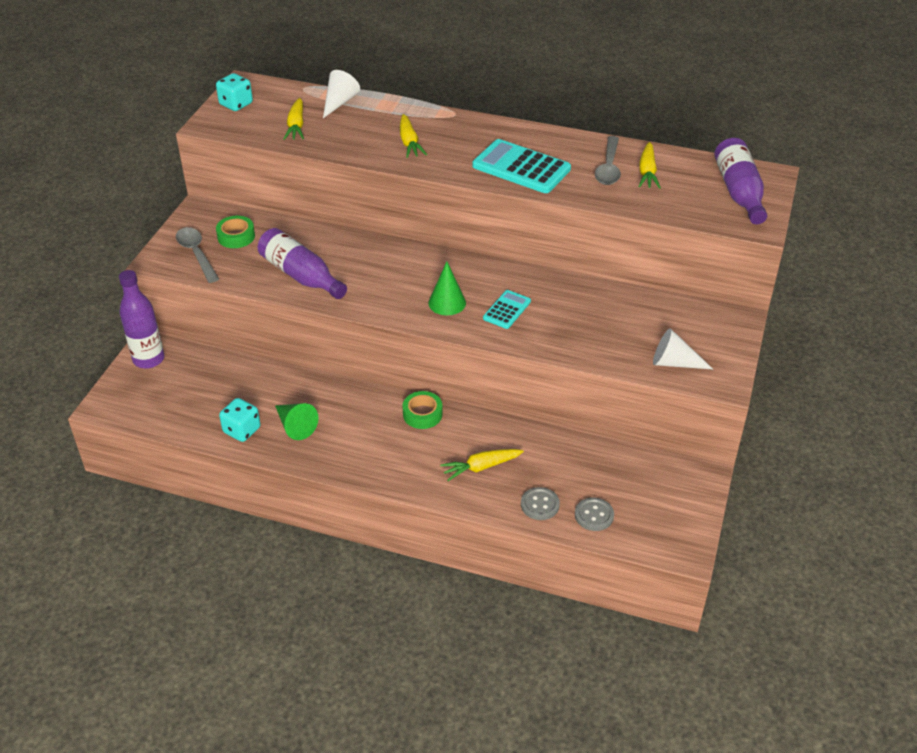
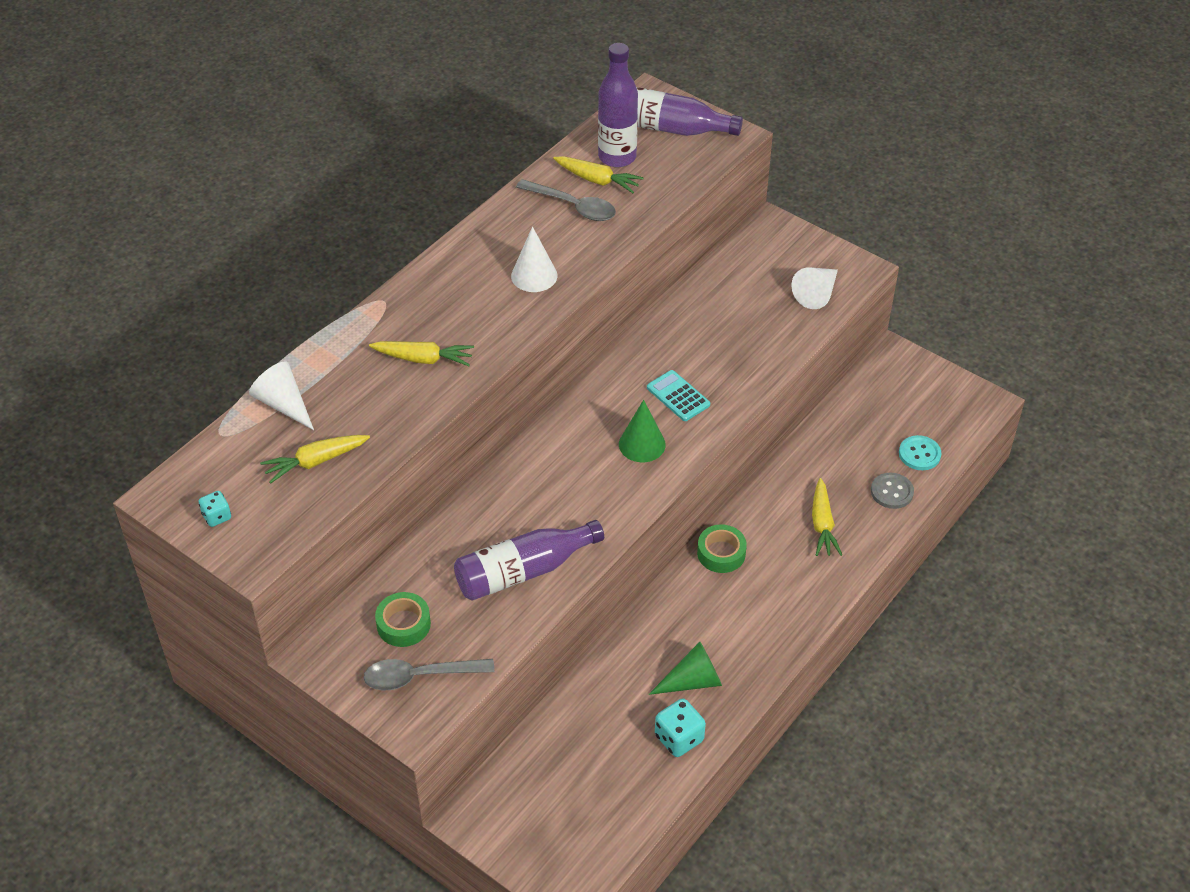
camera: 70 degrees left, 5 degrees up
purple bottle [119,270,165,369] -> purple bottle moved to [598,43,638,167]
turquoise dice [216,73,253,111] -> turquoise dice [198,491,231,527], size x0.60
yellow carrot [283,98,304,140] -> yellow carrot turned 135 degrees clockwise [260,435,370,484]
turquoise calculator [472,139,571,193] -> white cone [511,226,557,292]
grey button [575,497,614,531] -> turquoise button [899,435,941,470]

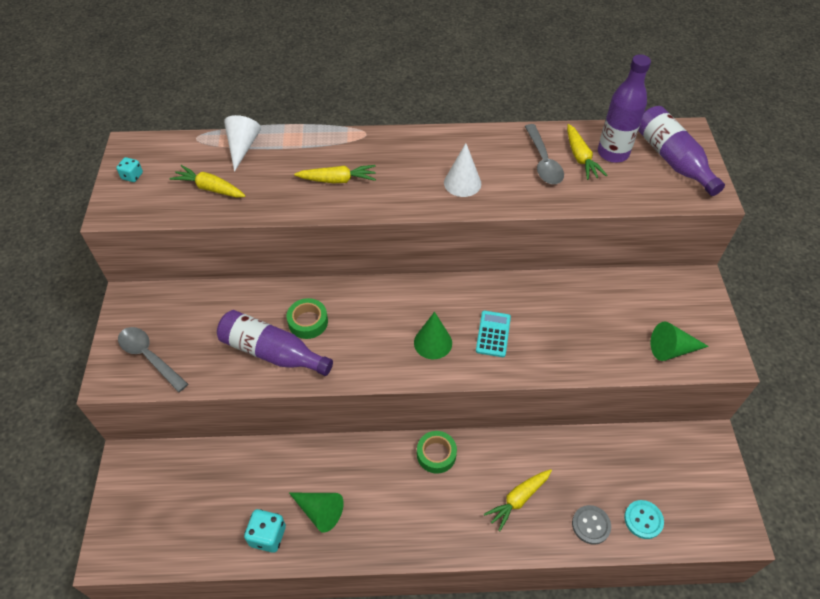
camera: 50 degrees right, 5 degrees up
yellow carrot [369,341,474,366] -> yellow carrot turned 60 degrees counterclockwise [294,165,376,183]
green tape [375,592,431,647] -> green tape moved to [287,298,328,339]
white cone [791,267,838,309] -> green cone [651,321,709,361]

